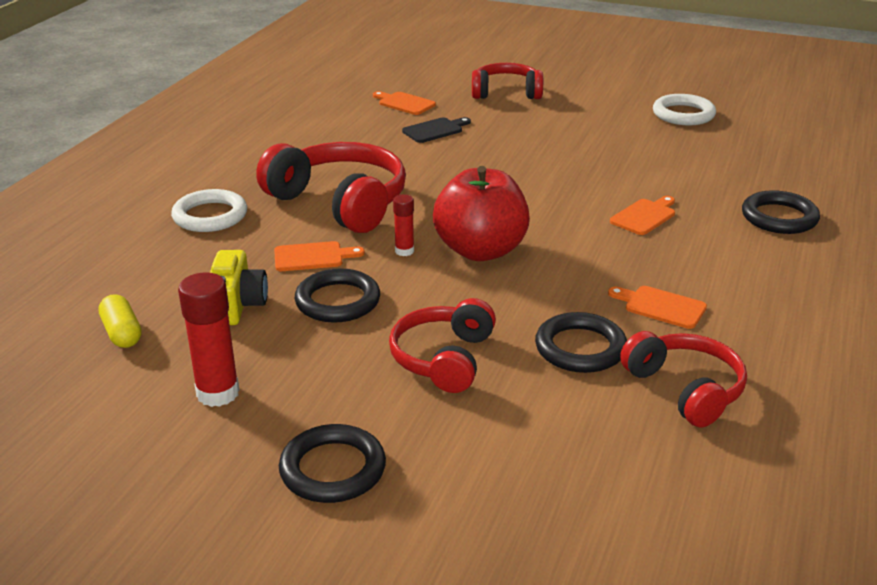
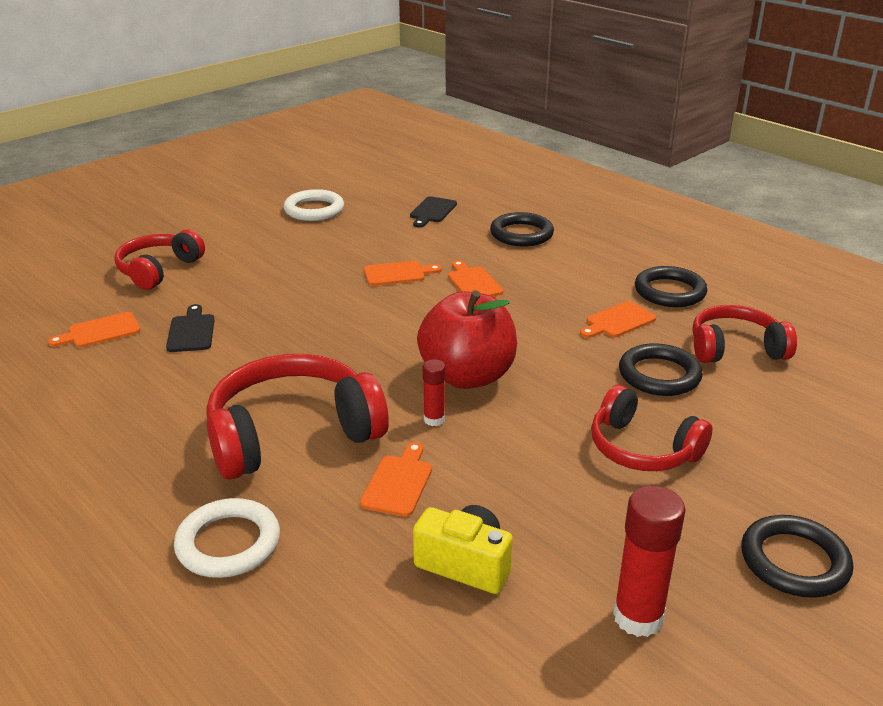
camera: 65 degrees left, 0 degrees up
yellow capsule [99,294,141,348] -> none
black ring [295,268,380,323] -> black ring moved to [635,266,707,307]
none -> orange cutting board [364,261,442,286]
none -> black cutting board [410,196,457,228]

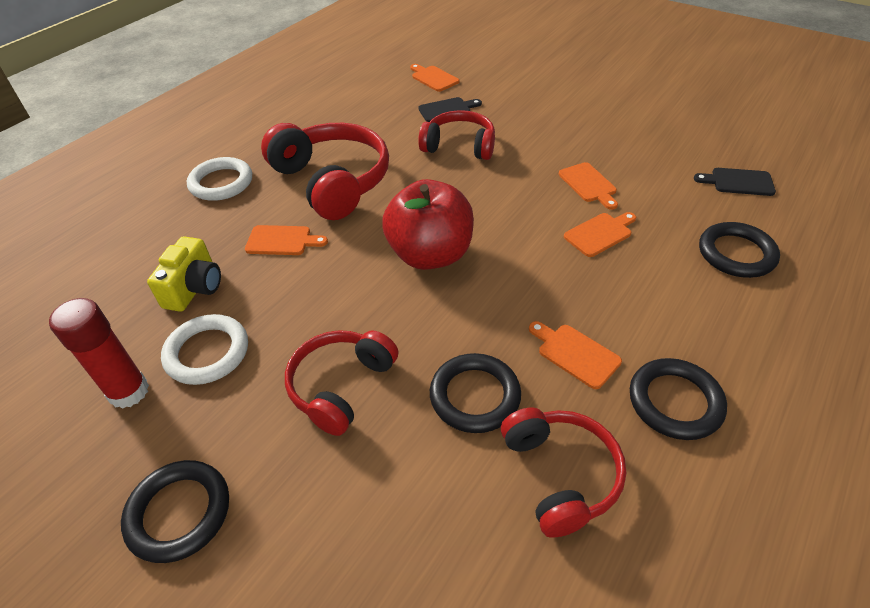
camera: 80 degrees right, 15 degrees up
red headphones [114,229,205,290] -> red headphones moved to [418,110,495,160]
white ring [284,189,344,221] -> white ring moved to [161,314,248,385]
red glue stick [423,359,446,426] -> none

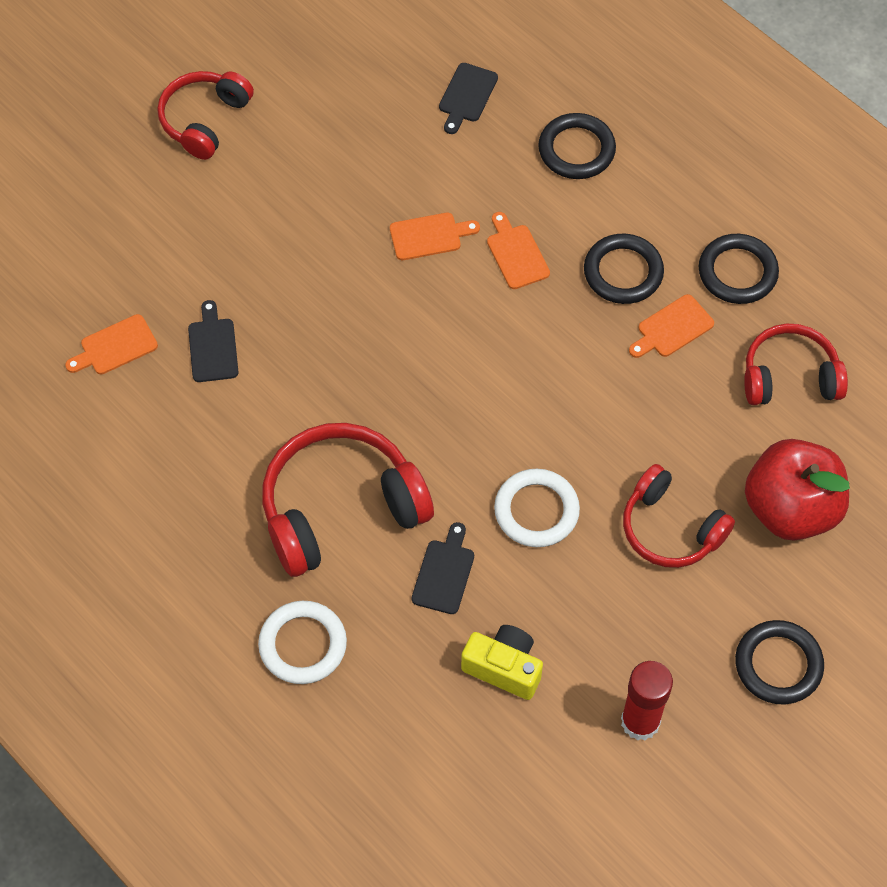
camera: 80 degrees left, 15 degrees up
white ring [161,314,248,385] -> white ring moved to [494,469,580,547]
orange cutting board [245,225,328,255] -> black cutting board [412,522,474,614]
red apple [382,179,474,270] -> red apple moved to [745,439,850,540]
red headphones [418,110,495,160] -> red headphones moved to [157,71,254,160]
black ring [430,353,521,433] -> black ring moved to [584,234,664,304]

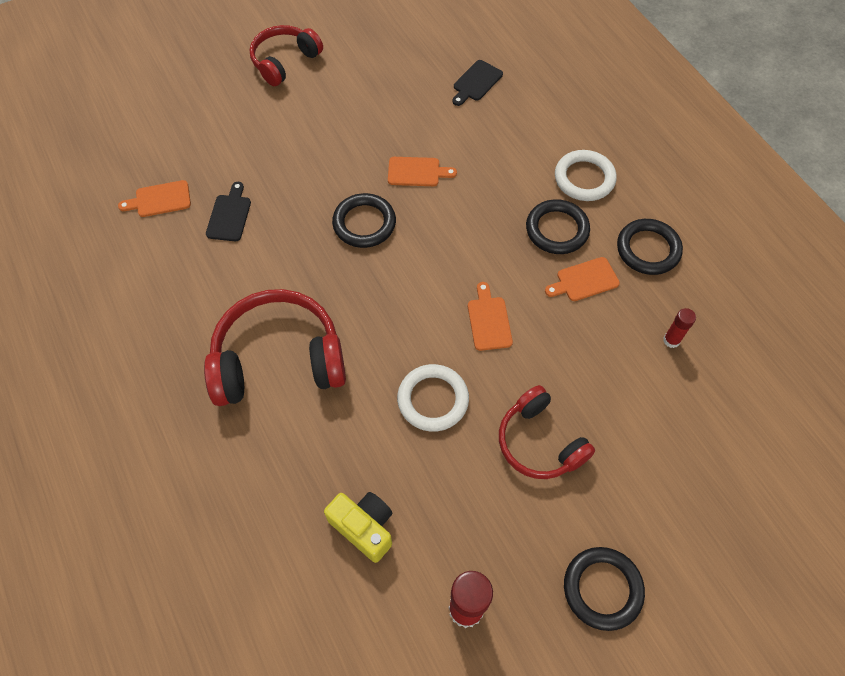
camera: 15 degrees right, 0 degrees up
white ring [258,601,347,684] -> white ring moved to [555,150,617,201]
black cutting board [412,522,474,614] -> none
orange cutting board [487,212,550,289] -> orange cutting board moved to [468,282,513,351]
black ring [538,113,616,179] -> black ring moved to [332,193,396,248]
red headphones [744,324,848,405] -> red glue stick [663,308,696,348]
red apple [745,439,850,540] -> none

